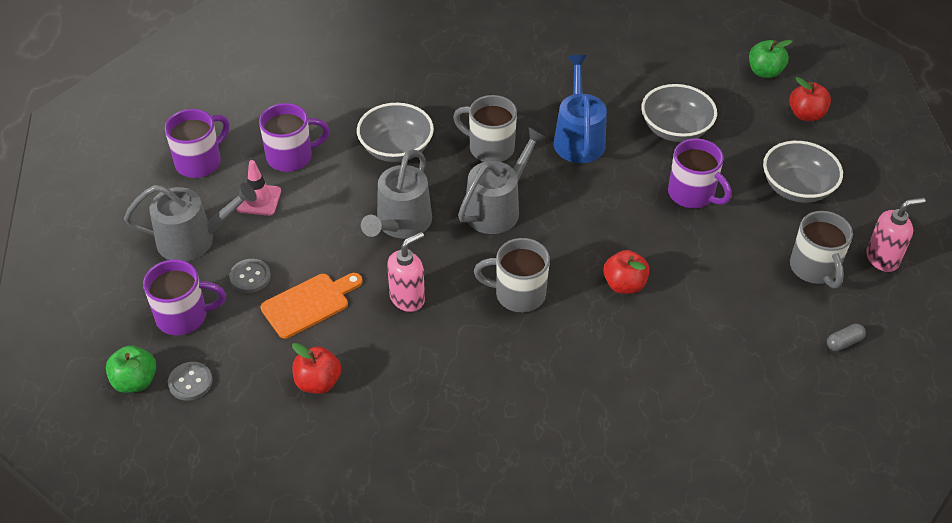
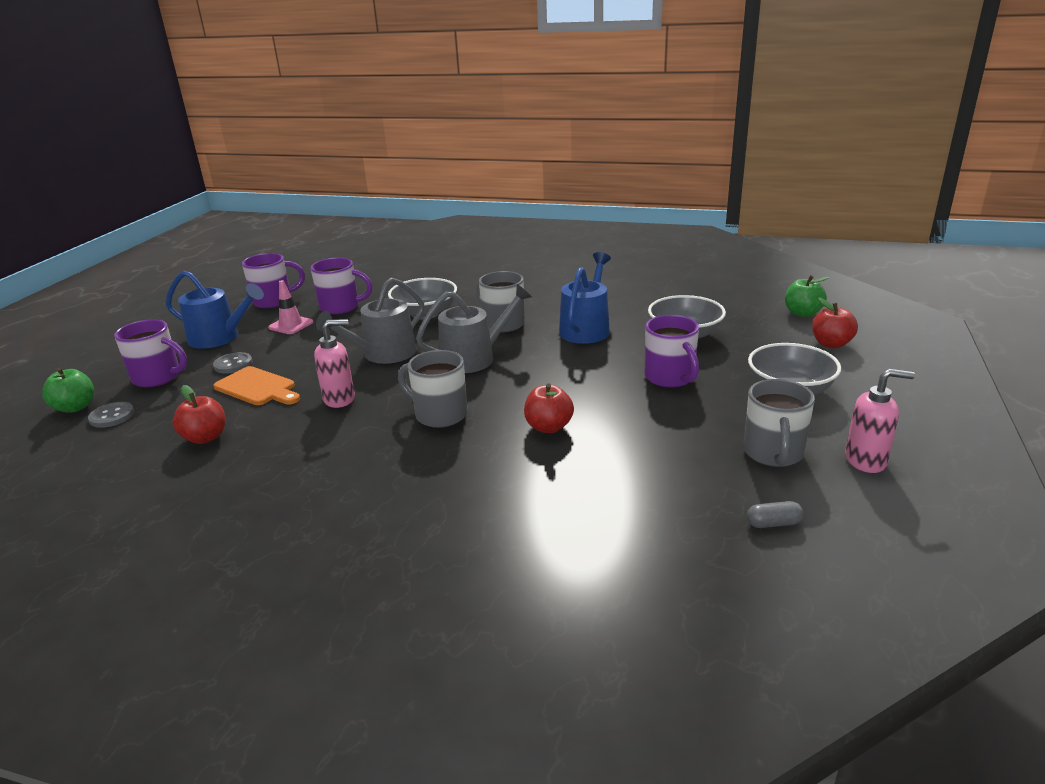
camera: 25 degrees right, 20 degrees down
grey watering can [124,183,257,261] -> blue watering can [166,271,264,349]
orange cutting board [261,273,363,339] -> orange cutting board turned 45 degrees clockwise [213,366,300,405]

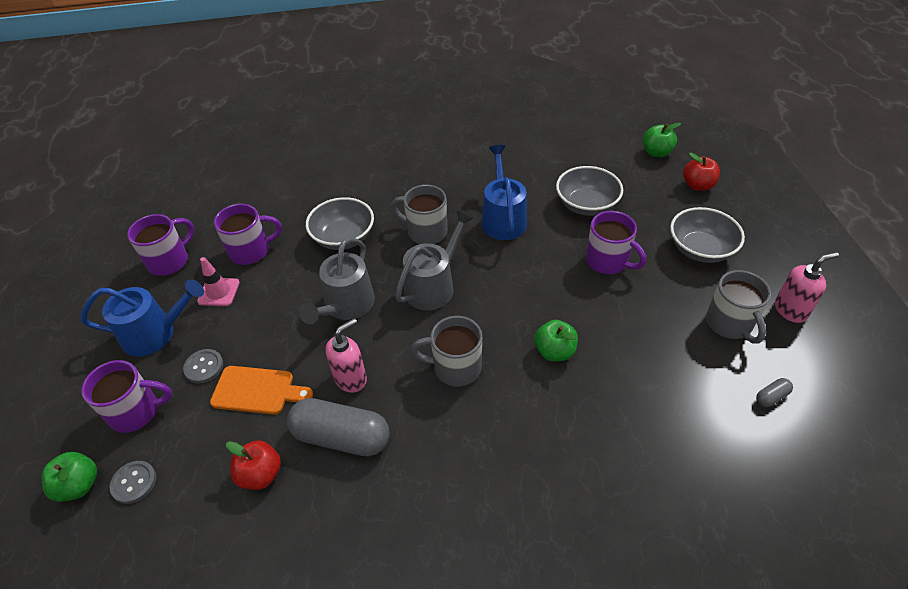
camera: 25 degrees left, 20 degrees up
red apple [524,383,574,433] -> green apple [534,320,578,361]
none -> grey capsule [287,398,390,456]

